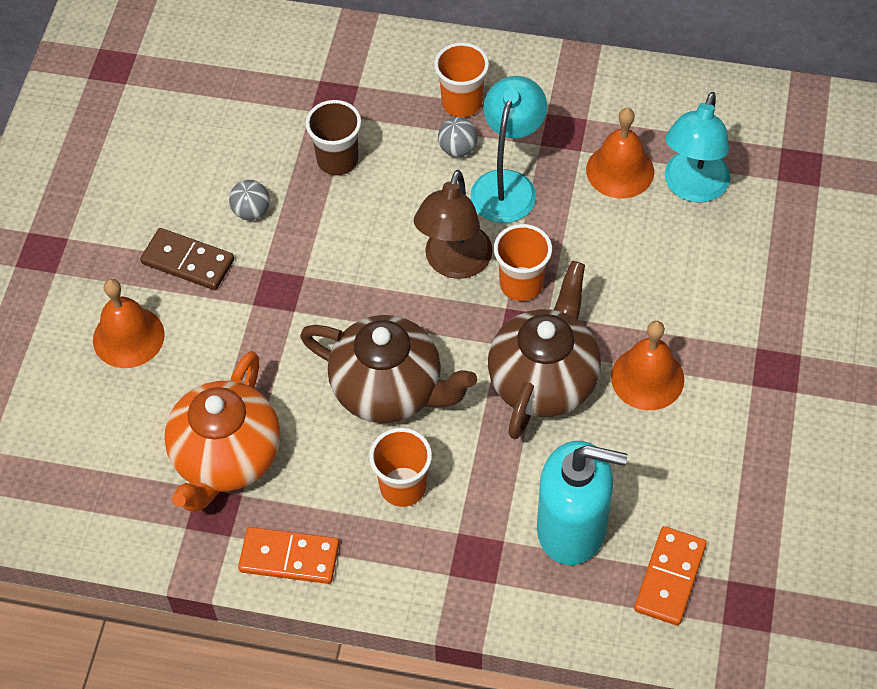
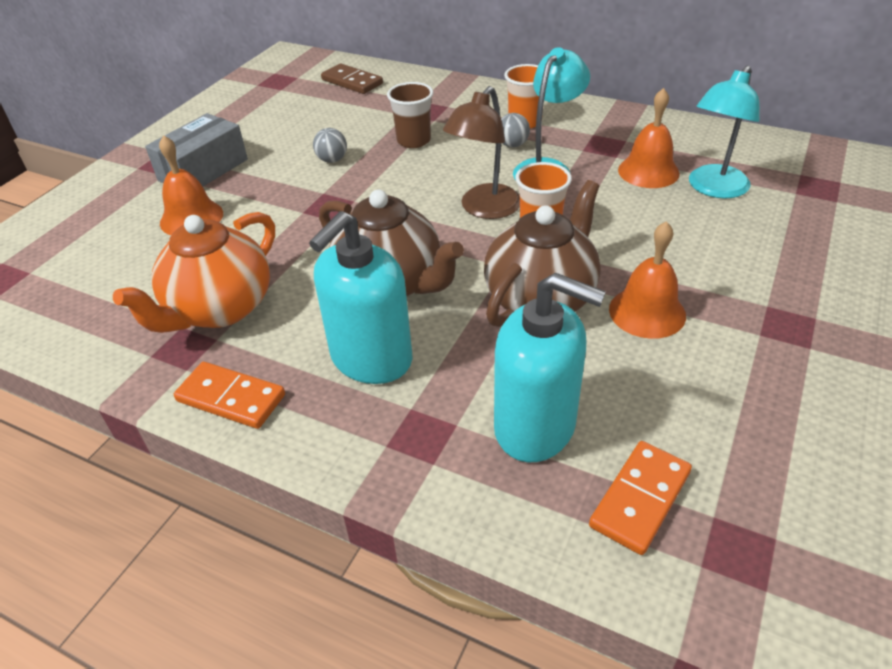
camera: 15 degrees right, 15 degrees down
brown domino [140,228,234,290] -> brown domino moved to [321,63,383,94]
orange cup [369,428,432,507] -> turquoise soap dispenser [309,211,413,384]
none -> grey box [145,113,248,186]

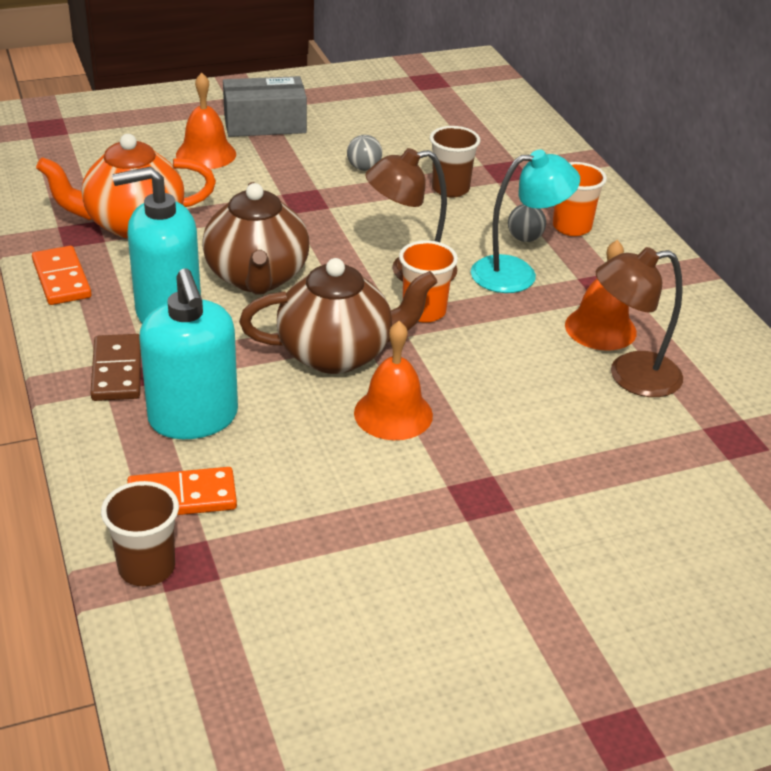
camera: 40 degrees right, 5 degrees down
brown domino [321,63,383,94] -> brown domino moved to [90,334,141,401]
turquoise lamp [689,65,760,199] -> brown lamp [596,247,683,397]
none -> brown cup [101,481,179,586]

